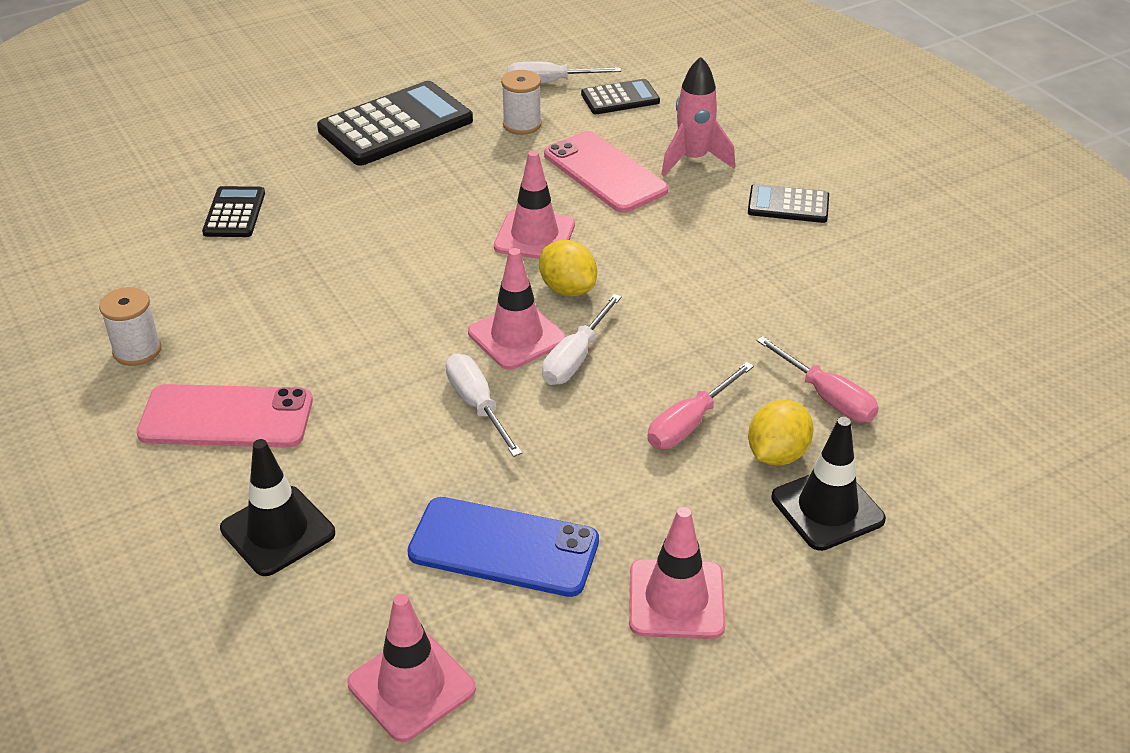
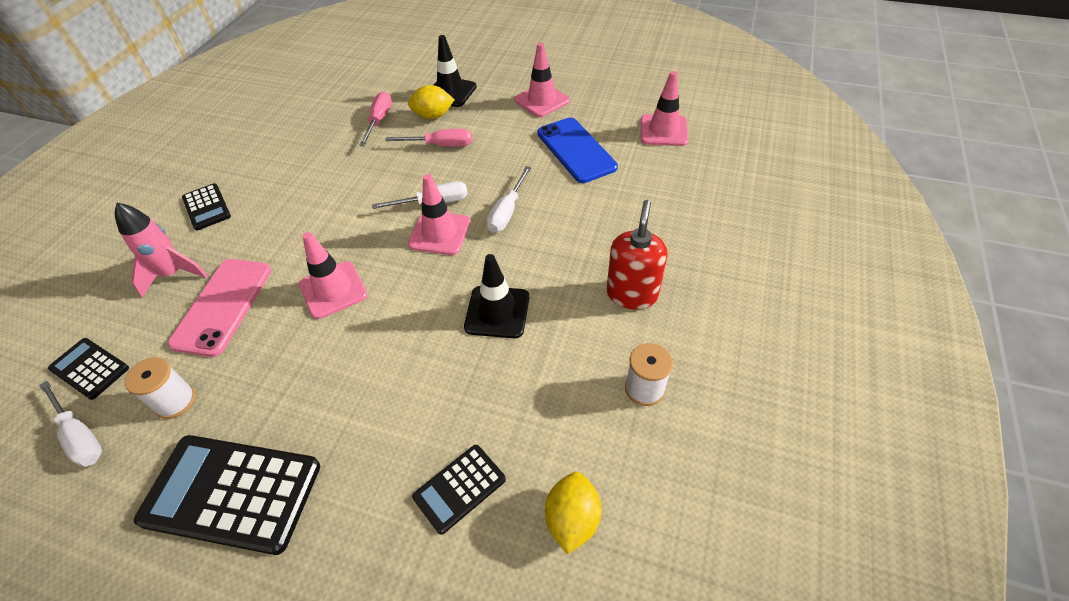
camera: 130 degrees left, 10 degrees up
pink phone [136,384,313,448] -> red soap dispenser [607,200,668,310]
black traffic cone [220,439,335,576] -> black traffic cone moved to [464,254,529,338]
yellow lemon [539,240,597,296] -> yellow lemon moved to [545,472,601,555]

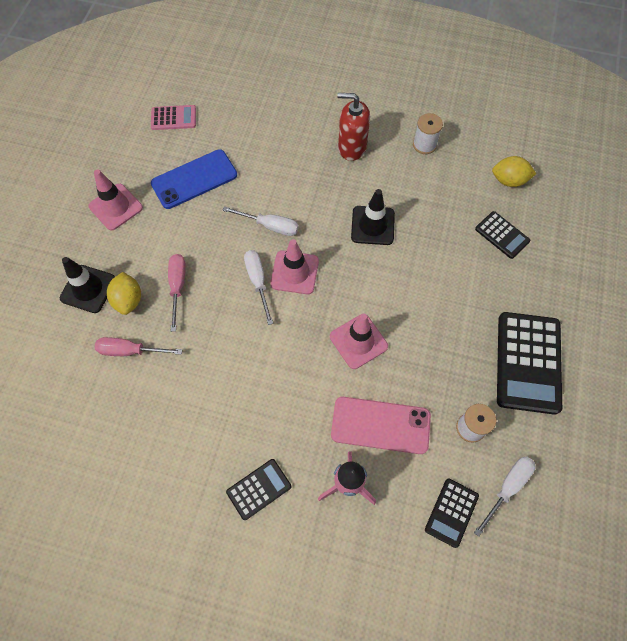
camera: 95 degrees left, 15 degrees up
pink traffic cone [641,71,688,146] -> pink calculator [151,105,196,130]

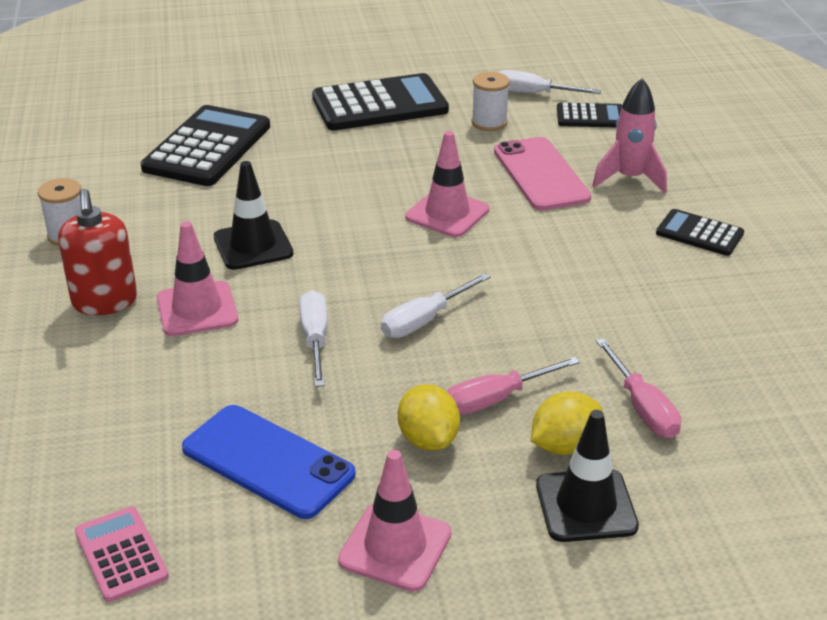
camera: 115 degrees left, 30 degrees down
pink traffic cone [270,239,319,294] -> pink traffic cone moved to [157,221,238,336]
black calculator [475,211,530,259] -> black calculator [140,105,270,186], size x1.88
yellow lemon [492,156,536,187] -> yellow lemon moved to [398,384,460,451]

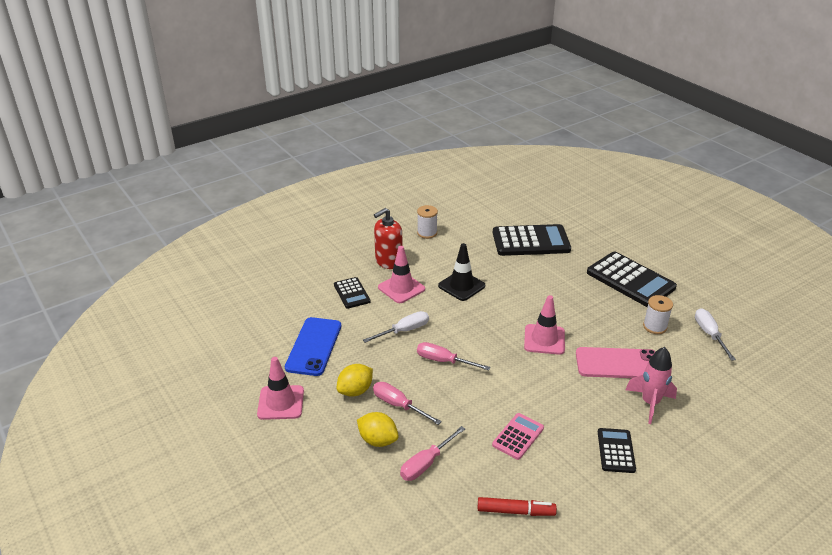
camera: 65 degrees right, 0 degrees up
pink calculator [75,506,169,602] -> pink calculator moved to [492,413,544,460]
white screwdriver [381,273,491,338] -> pink screwdriver [417,342,491,370]
pink phone [494,137,591,211] -> pink phone turned 45 degrees clockwise [576,347,656,378]
black traffic cone [536,410,639,542] -> none
black calculator [557,103,622,127] -> black calculator moved to [334,277,370,309]
none -> red marker [478,497,557,516]

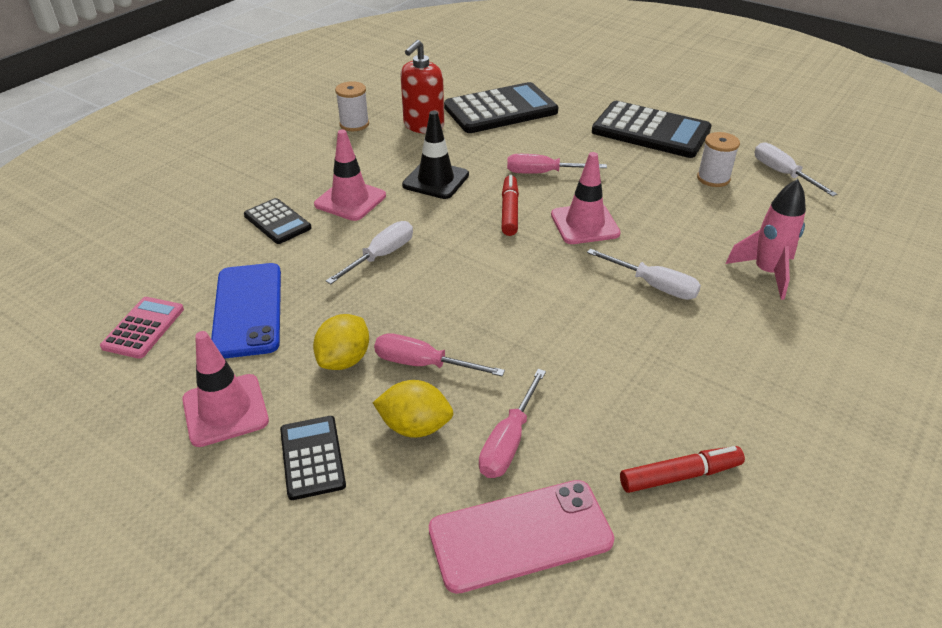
camera: 20 degrees left, 5 degrees up
red soap dispenser [374,208,402,269] -> red soap dispenser moved to [400,40,444,134]
pink screwdriver [417,342,491,370] -> pink screwdriver moved to [507,154,607,174]
pink calculator [492,413,544,460] -> pink calculator moved to [100,297,184,359]
pink phone [576,347,656,378] -> pink phone moved to [429,480,614,594]
black calculator [598,428,636,473] -> black calculator moved to [280,416,346,500]
none -> red marker [502,175,519,236]
none -> white screwdriver [587,248,701,300]

